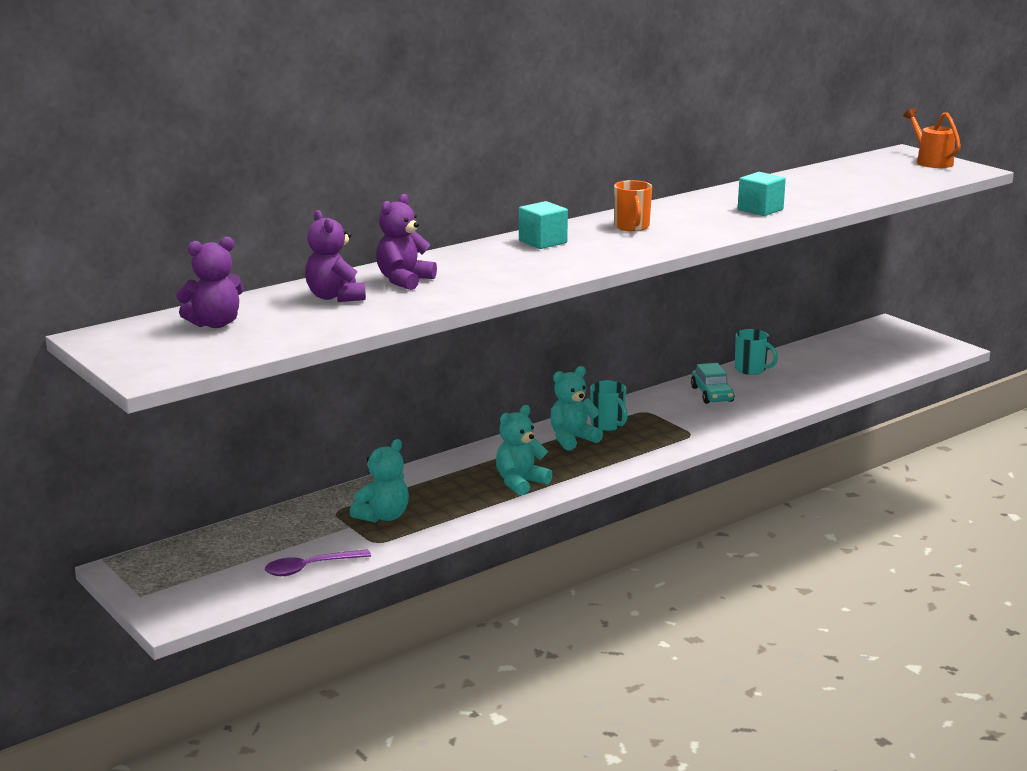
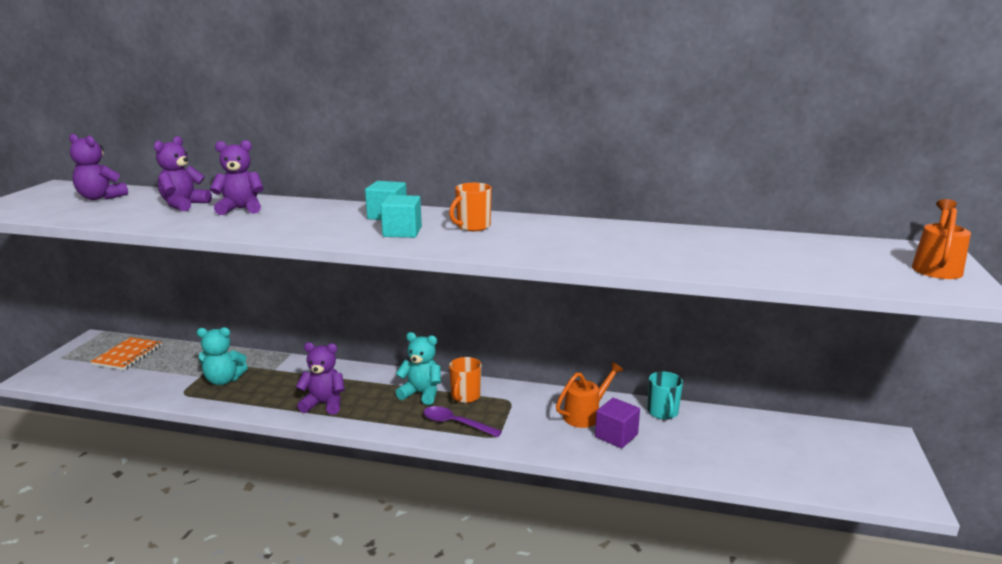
camera: 50 degrees right, 0 degrees up
purple spoon [265,549,371,576] -> purple spoon moved to [423,406,502,437]
turquoise teddy bear [496,405,552,496] -> purple teddy bear [296,342,345,415]
turquoise mug [590,381,628,431] -> orange mug [449,357,482,403]
turquoise car [691,363,735,404] -> orange watering can [556,362,624,428]
turquoise cube [738,172,786,216] -> turquoise cube moved to [380,195,422,238]
none -> orange notebook [91,337,162,370]
none -> purple cube [595,398,640,448]

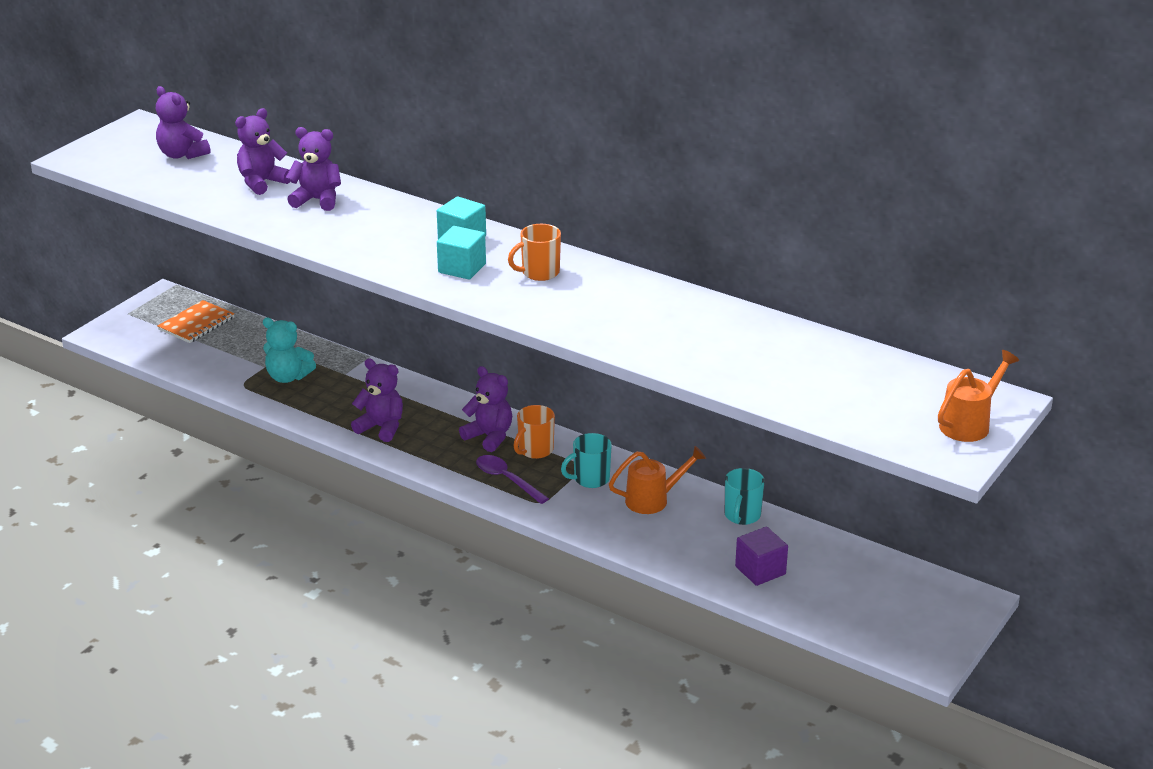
camera: 20 degrees right, 10 degrees up
turquoise teddy bear [395,332,441,405] -> purple teddy bear [459,366,512,452]
purple cube [595,398,640,448] -> purple cube moved to [735,527,788,586]
none -> turquoise mug [561,433,612,488]

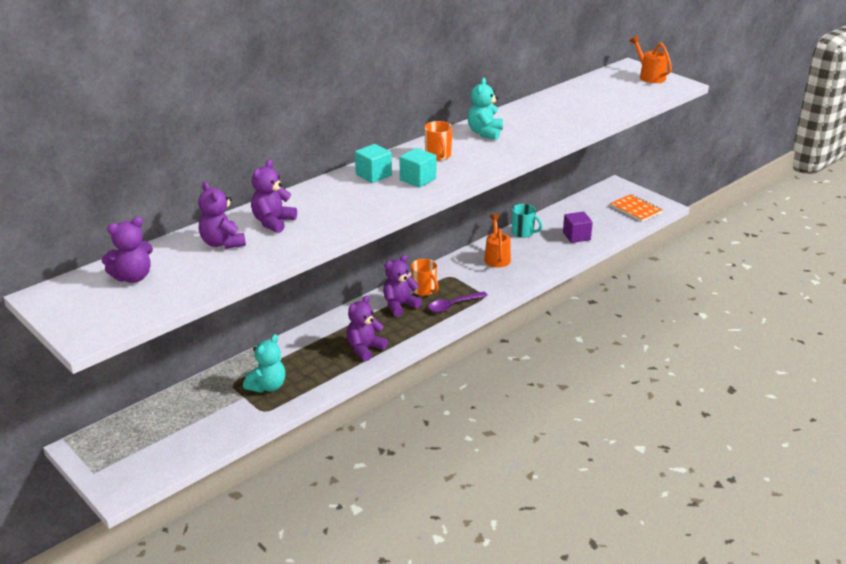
camera: 75 degrees left, 0 degrees up
orange notebook [158,300,235,343] -> orange notebook moved to [610,194,662,222]
turquoise mug [561,433,612,488] -> none
none -> turquoise teddy bear [468,78,503,140]

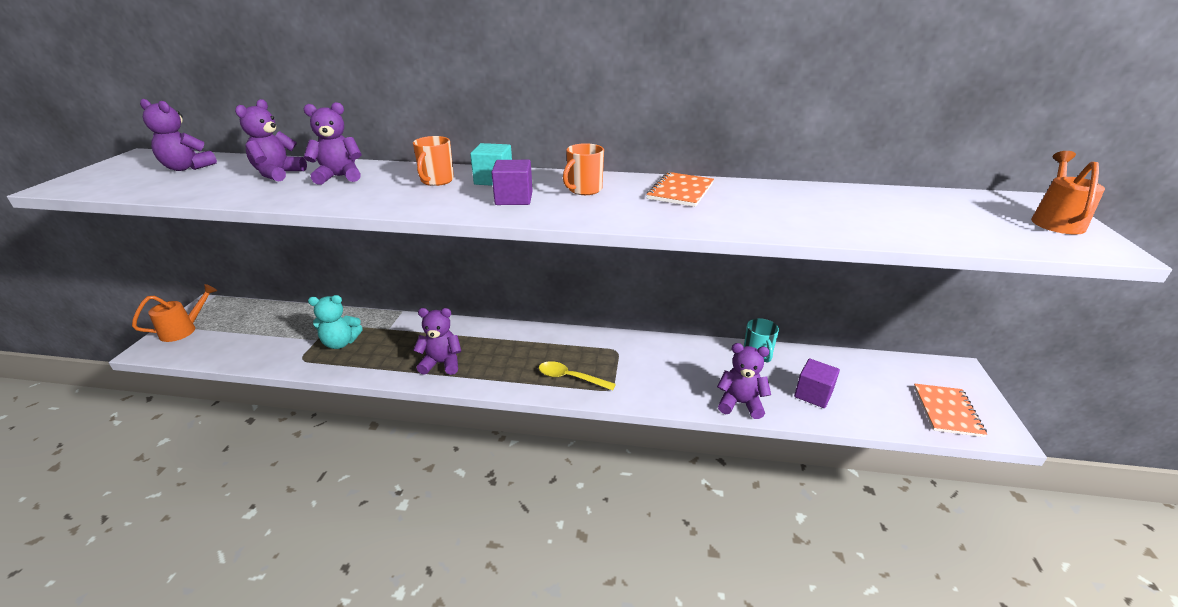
camera: 50 degrees right, 0 degrees up
purple teddy bear [383,255,422,316] -> purple teddy bear moved to [717,343,771,419]
turquoise cube [400,148,436,188] -> purple cube [491,160,533,205]
orange mug [411,259,439,296] -> orange mug moved to [413,136,454,186]
purple spoon [428,292,488,312] -> yellow spoon [539,361,616,391]
turquoise teddy bear [468,78,503,140] -> orange notebook [646,172,714,207]
orange watering can [484,214,511,267] -> orange watering can moved to [132,284,217,342]

